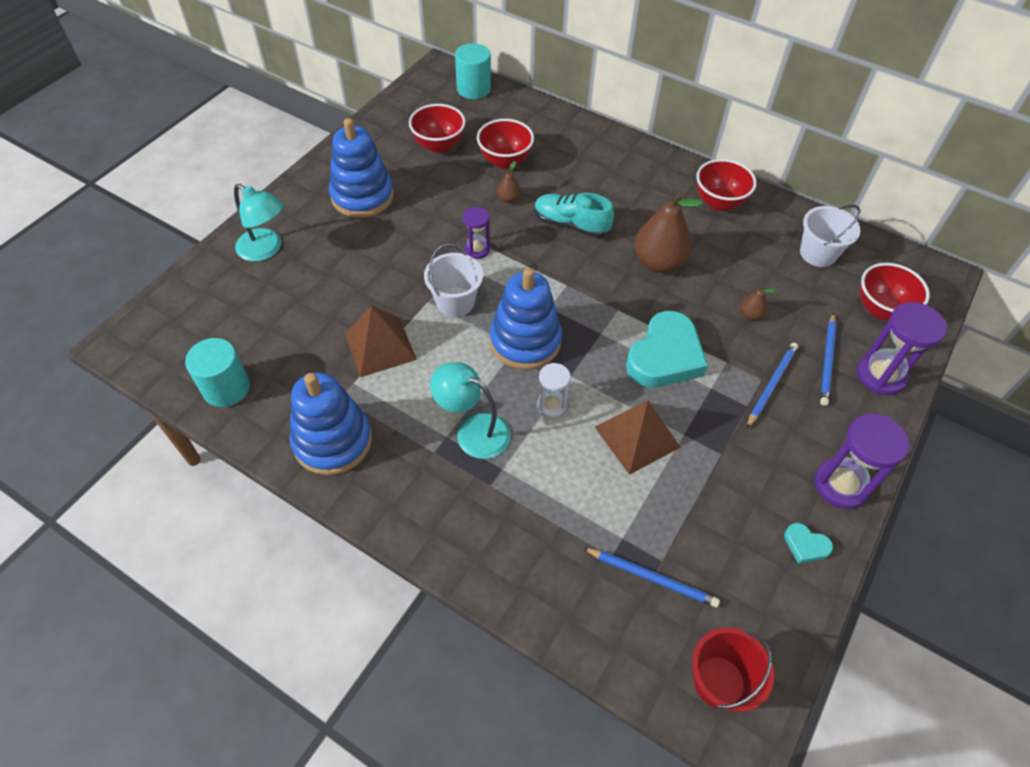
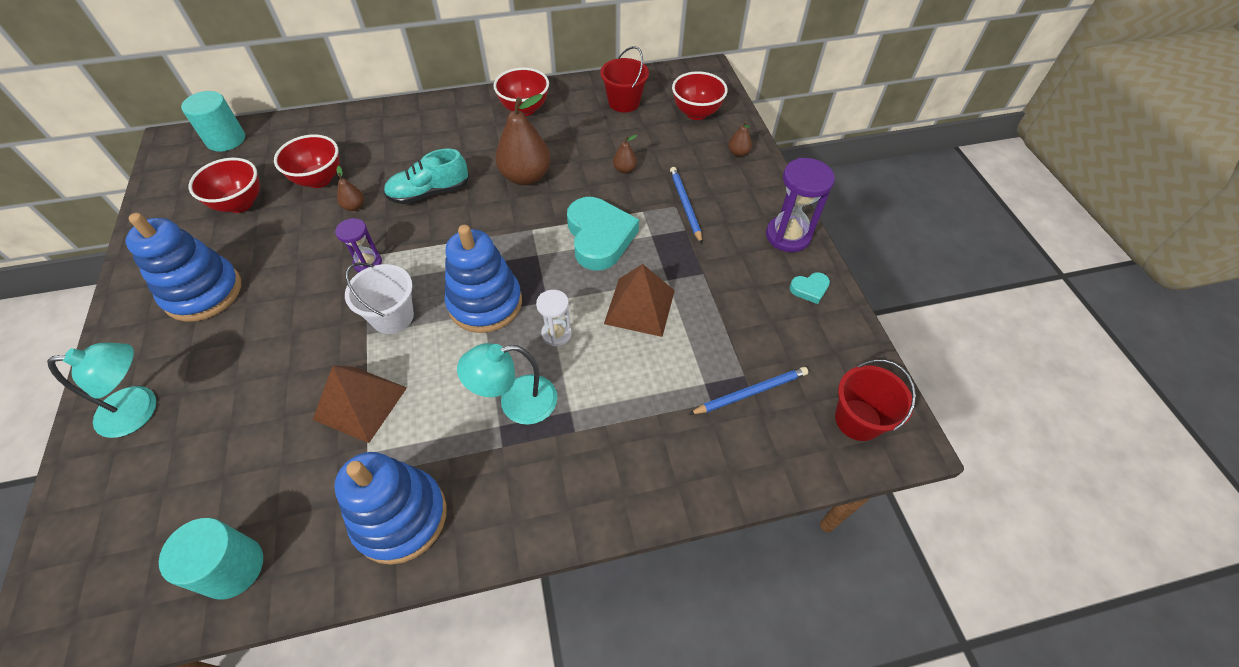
camera: 45 degrees left, 0 degrees up
white bucket [800,205,861,267] -> red bucket [600,46,649,112]
blue pencil [820,312,837,406] -> none
purple hourglass [857,302,947,395] -> brown pear [728,121,752,157]

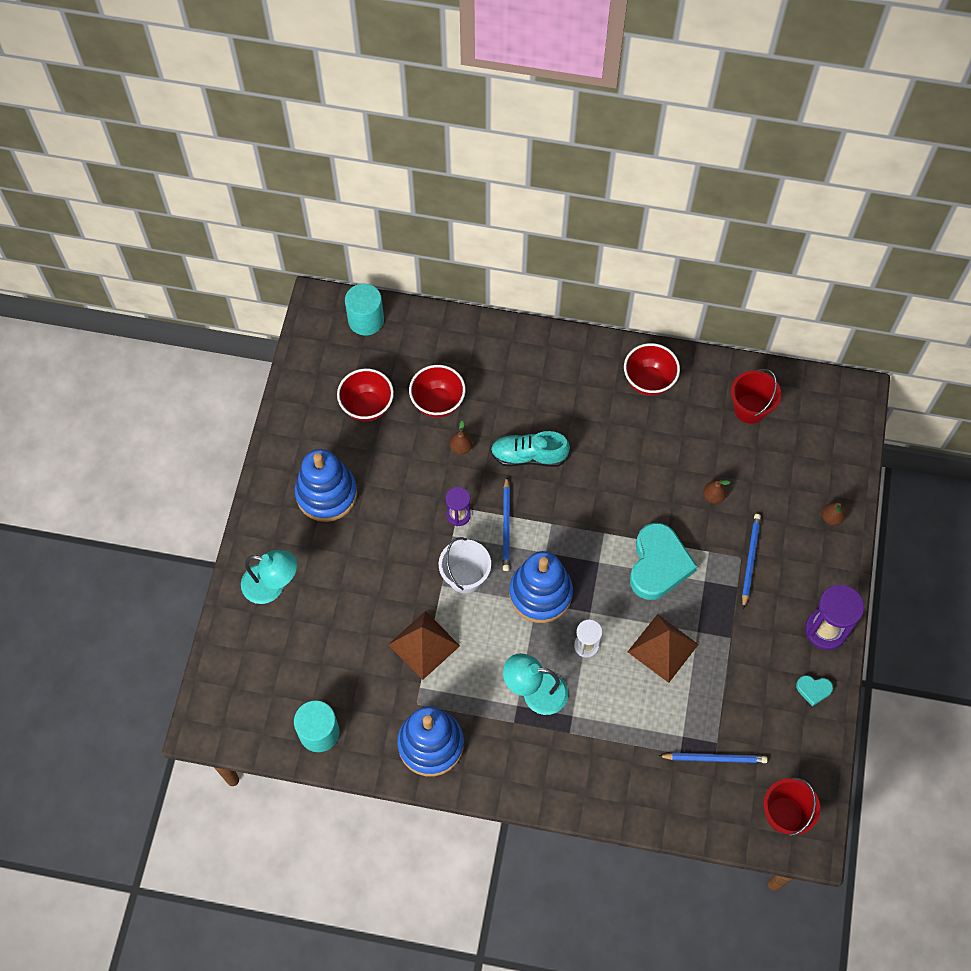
camera: 25 degrees right, 10 degrees up
brown pear [495,94,550,185] -> none
red bowl [672,71,728,120] -> none
none -> blue pencil [503,477,510,571]

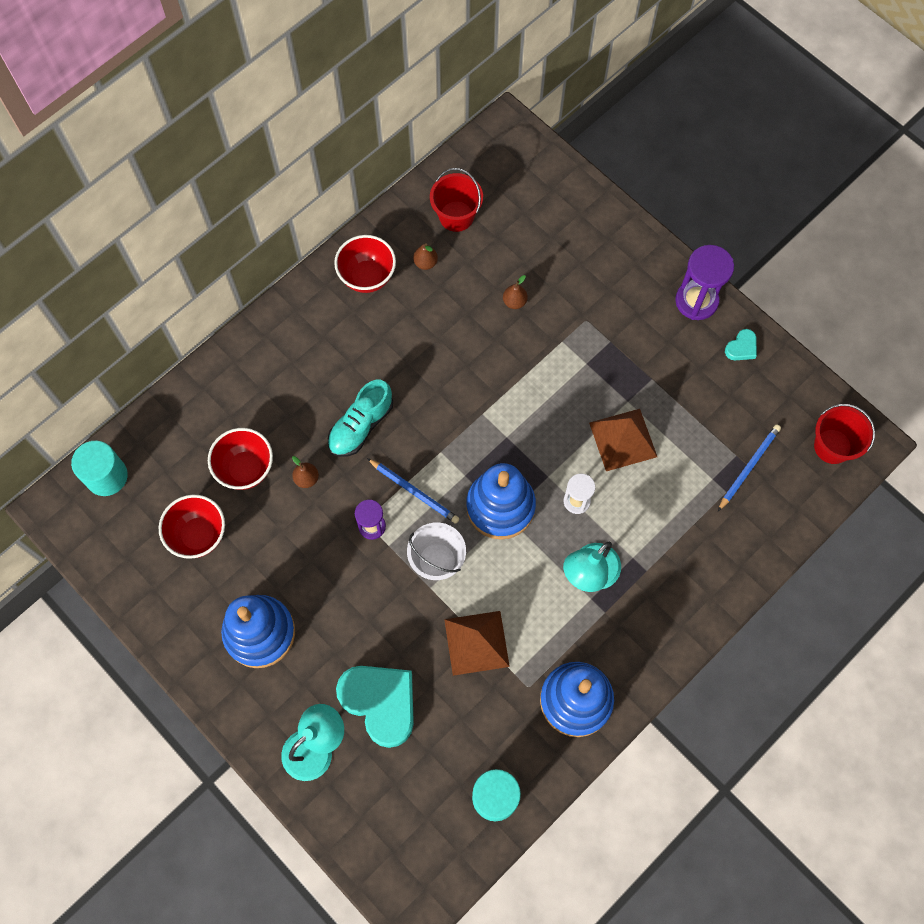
camera: 55 degrees left, 5 degrees up
turquoise heart [630,523,697,600] -> turquoise heart moved to [336,666,414,748]
blue pencil [742,514,761,609] -> none
brown pear [822,503,846,526] -> brown pear moved to [413,243,438,270]

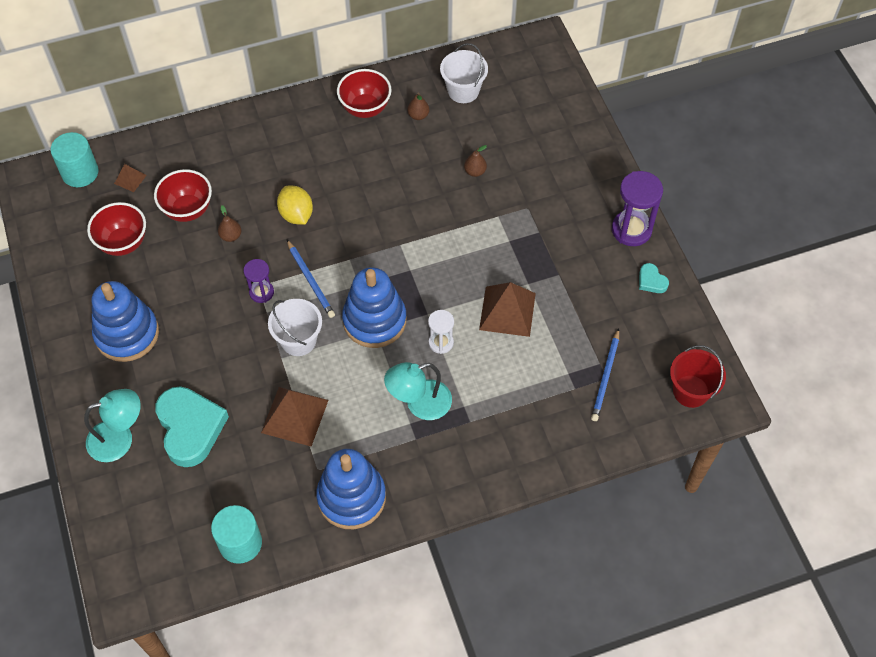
camera: 25 degrees right, 10 degrees down
turquoise shoe [328,380,393,457] -> yellow lemon [277,185,313,225]
red bucket [430,168,483,232] -> white bucket [440,43,488,103]
blue pencil [718,424,781,511] -> blue pencil turned 135 degrees clockwise [591,329,619,421]
turquoise heart [725,329,757,360] -> turquoise heart turned 75 degrees clockwise [639,263,669,293]
none -> brown pyramid [114,164,147,192]

